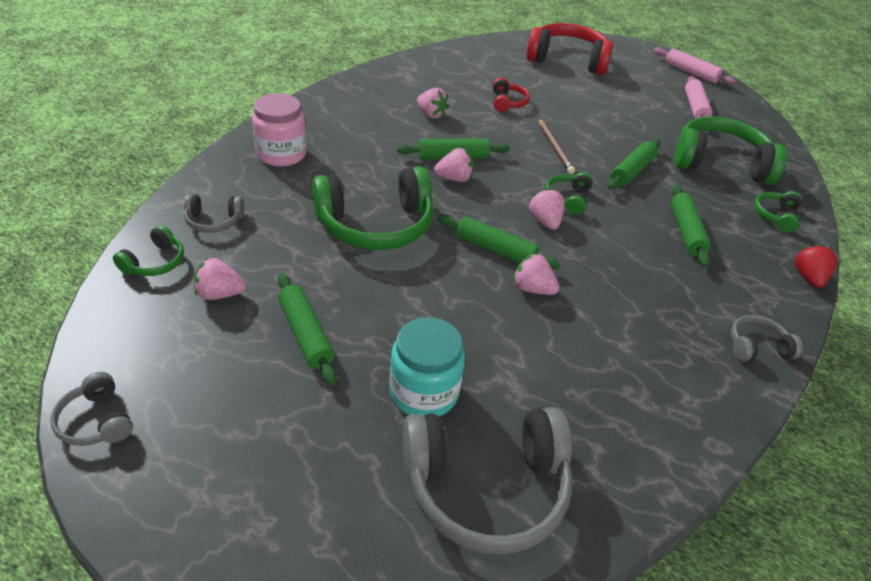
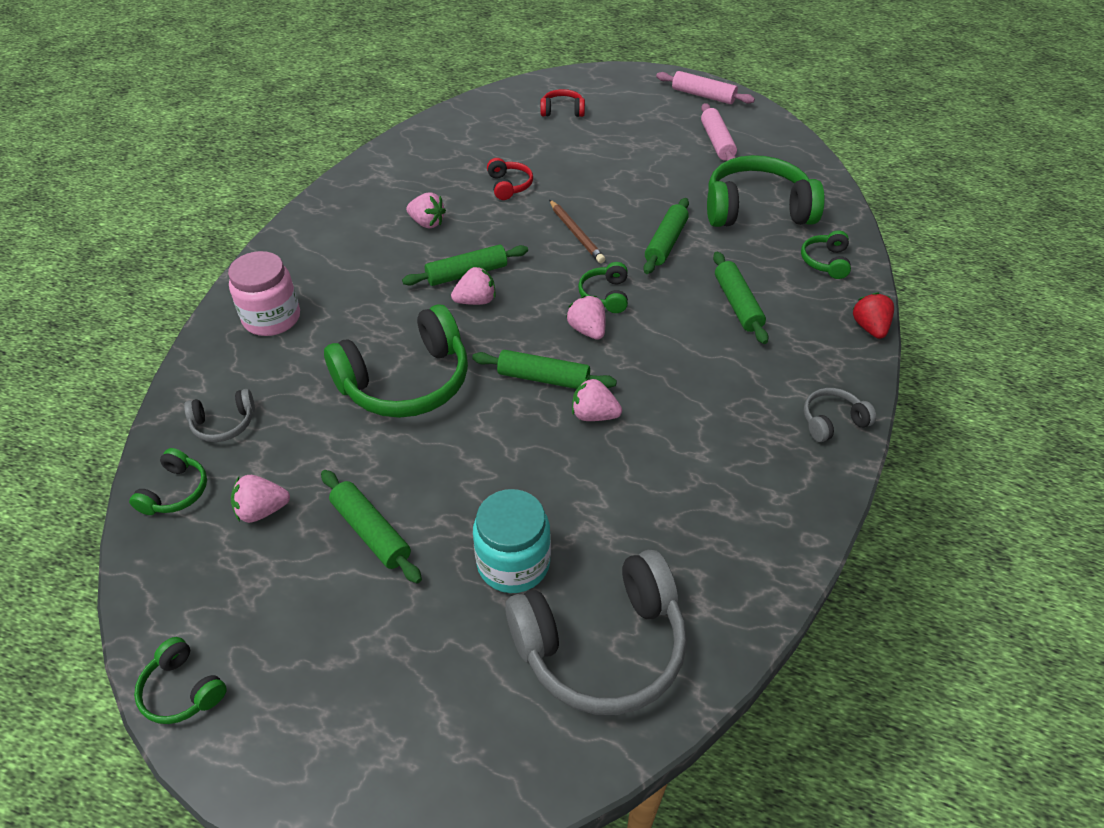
camera: 10 degrees left, 5 degrees up
grey headphones [50,372,133,446] -> green headphones [134,637,227,724]
red headphones [527,23,613,75] -> red headphones [540,89,585,117], size x0.47

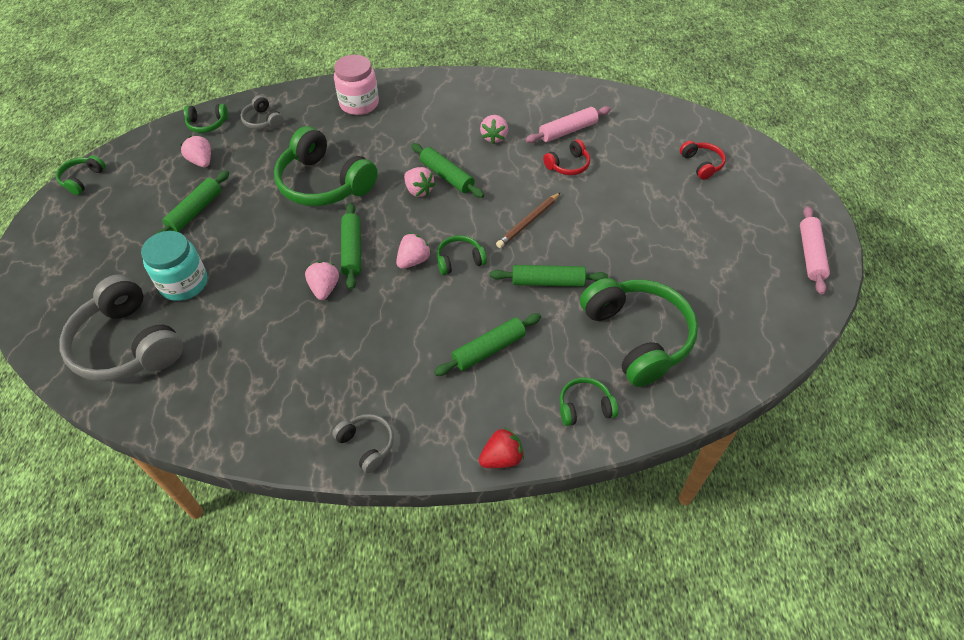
camera: 70 degrees right, 5 degrees up
pink rolling pin [701,103,737,161] -> pink rolling pin moved to [526,106,611,143]

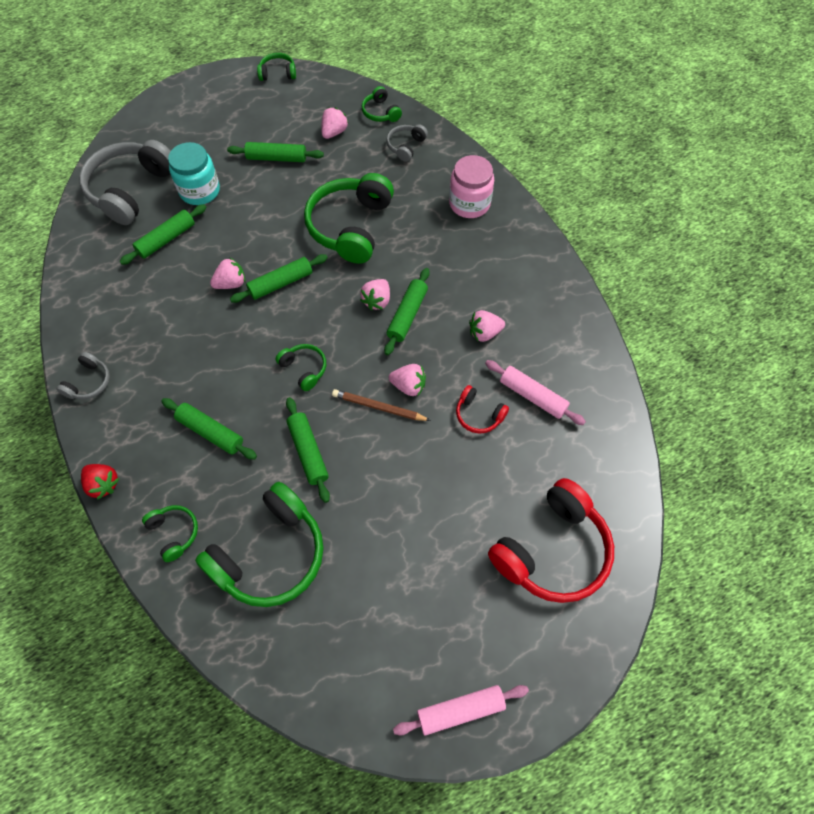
camera: 65 degrees right, 10 degrees up
pink strawberry [396,233,431,269] -> pink strawberry moved to [389,364,426,396]
red headphones [680,140,726,180] -> red headphones [488,478,614,603], size x2.13
none -> green rolling pin [120,204,207,265]

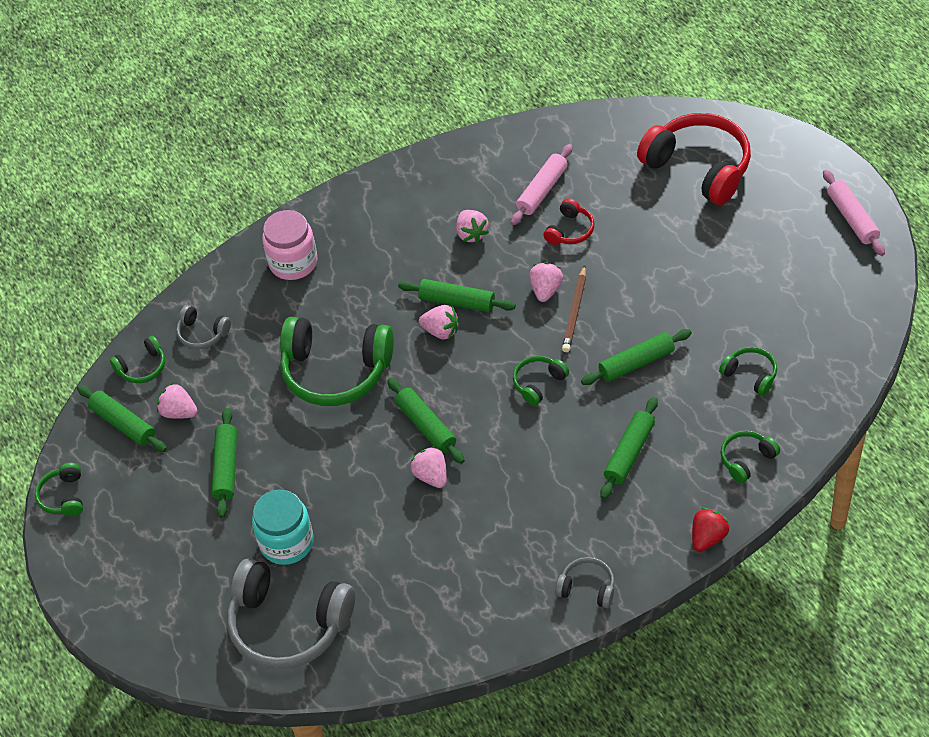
camera: 90 degrees left, 10 degrees down
green rolling pin [120,204,207,265] -> green rolling pin moved to [77,385,167,452]
green headphones [195,482,324,607] -> green headphones [719,347,777,396], size x0.47

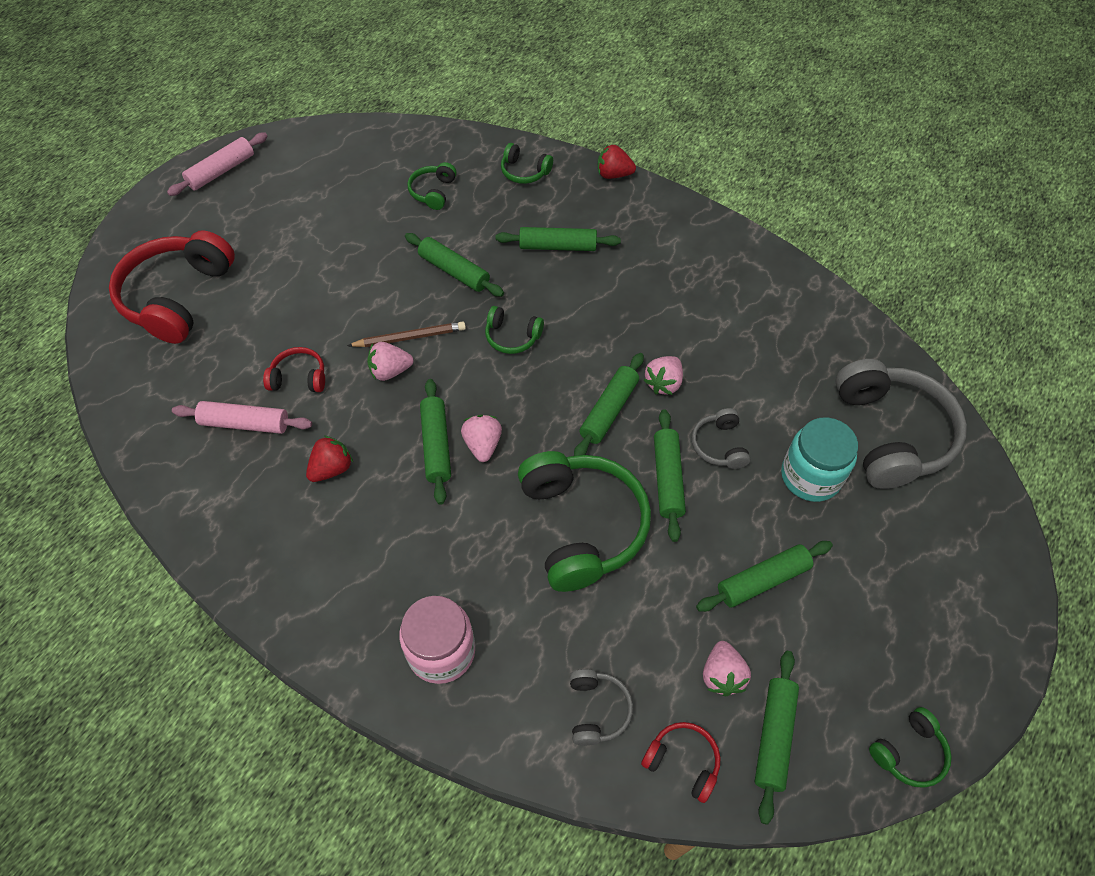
camera: 120 degrees left, 5 degrees up
green headphones [110,335,165,383] -> red headphones [641,722,721,803]
pink strawberry [456,210,489,243] -> red strawberry [306,435,353,482]
grey headphones [555,557,615,608] -> grey headphones moved to [692,408,750,469]
none -> green rolling pin [654,409,686,542]

